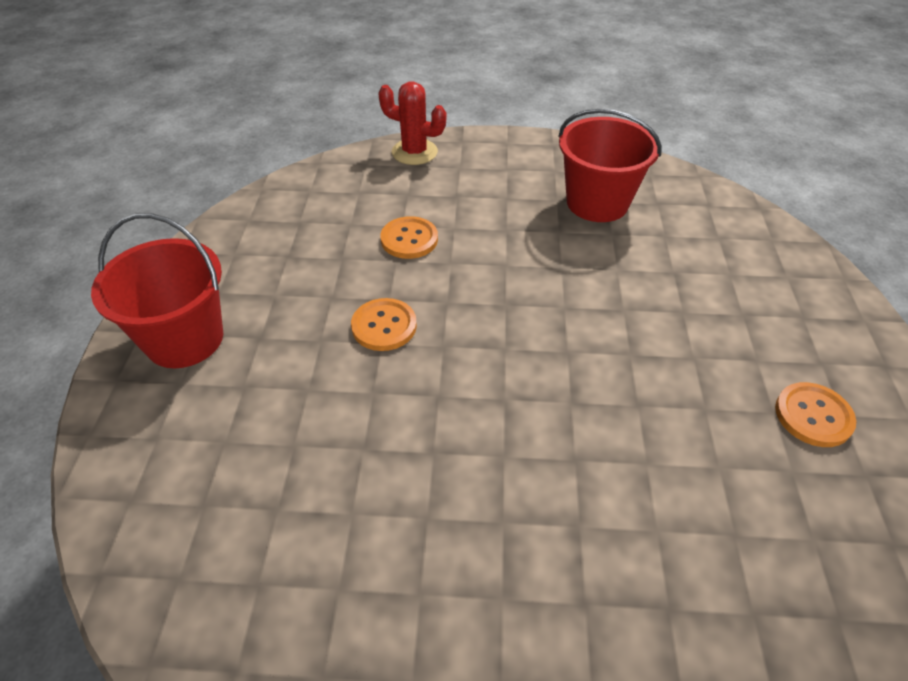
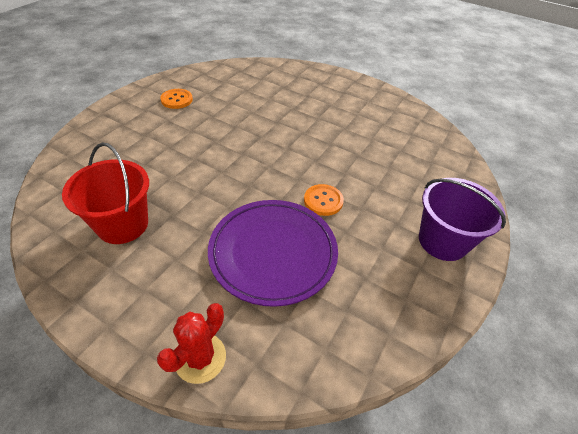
camera: 155 degrees left, 0 degrees up
red bucket [91,213,223,368] -> purple bucket [419,178,506,261]
red cactus [378,81,446,165] -> red cactus turned 75 degrees clockwise [157,303,226,384]
orange button [380,216,438,259] -> purple plate [208,200,338,307]

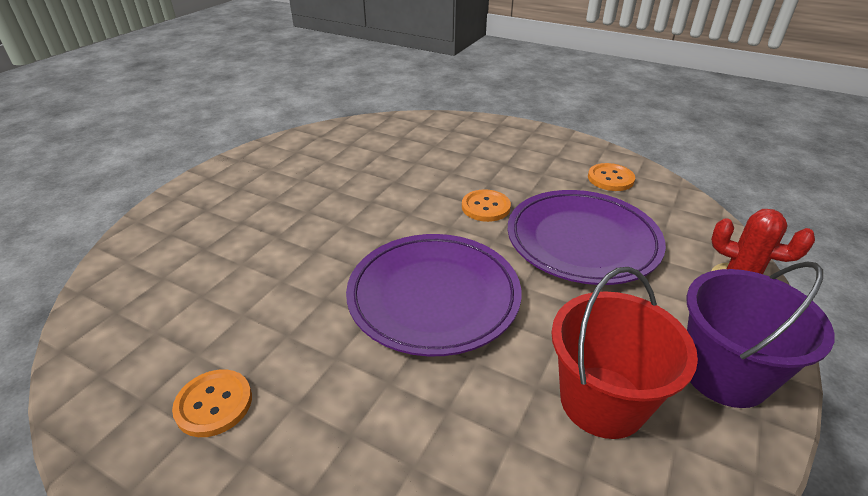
camera: 90 degrees left, 10 degrees down
purple bucket [419,178,506,261] -> purple bucket moved to [686,261,834,408]
none -> purple plate [346,234,521,356]
none -> orange button [588,163,635,191]

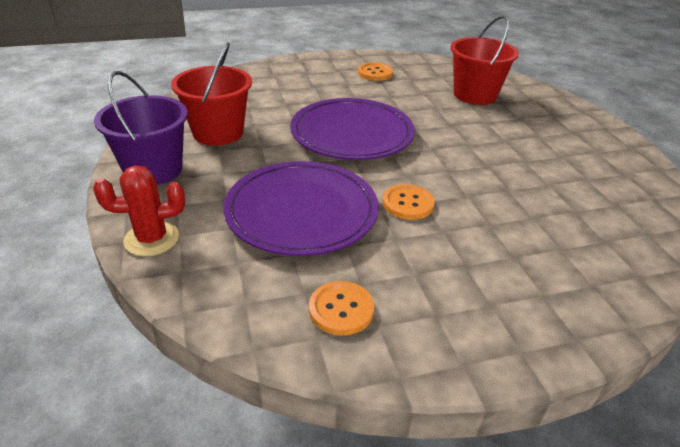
camera: 135 degrees right, 0 degrees up
none -> red bucket [450,15,519,105]

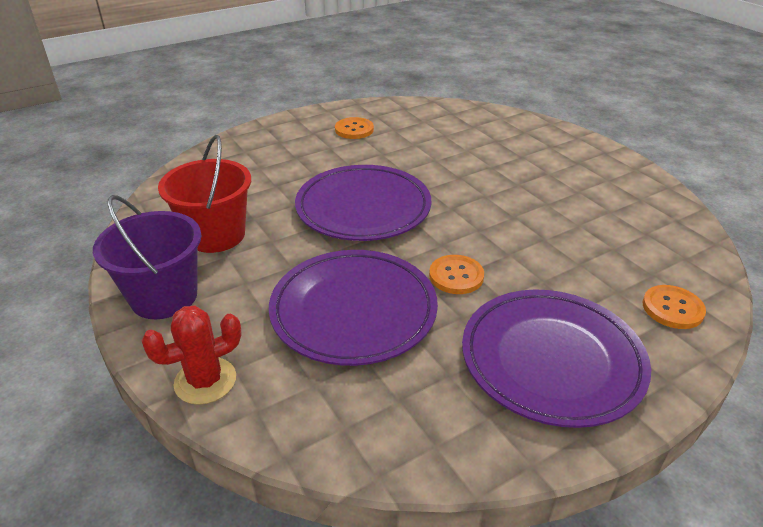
camera: 15 degrees left, 0 degrees up
orange button [309,281,375,335] -> orange button moved to [642,285,706,329]
red bucket [450,15,519,105] -> none
none -> purple plate [462,289,651,428]

